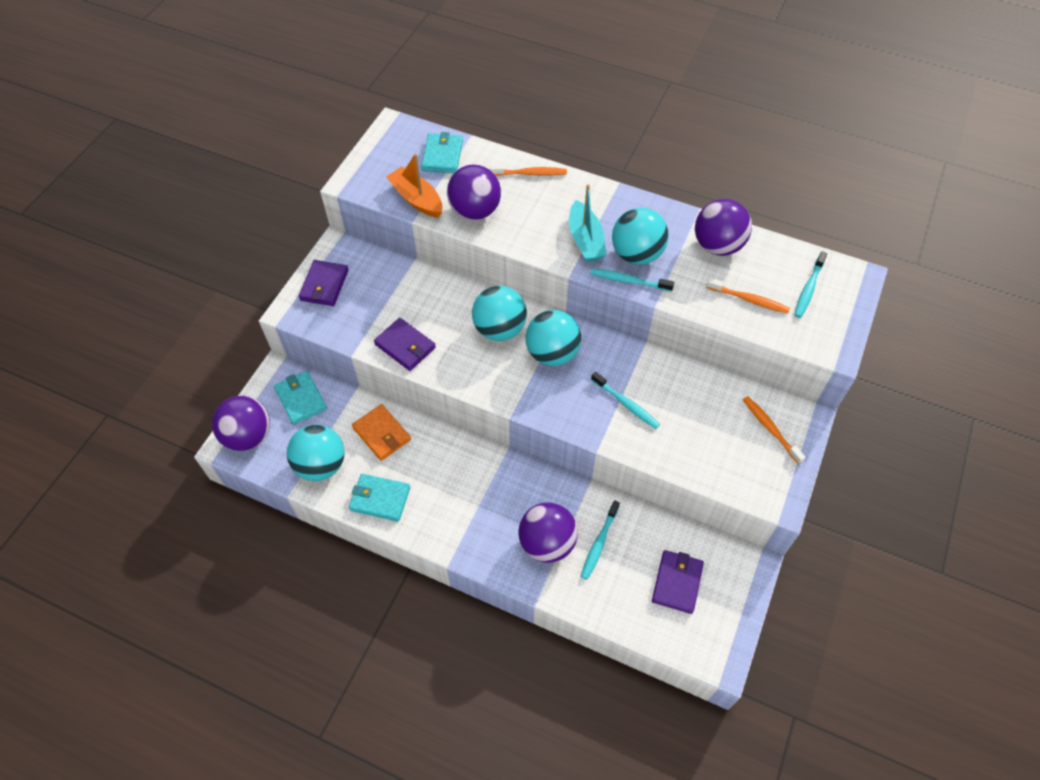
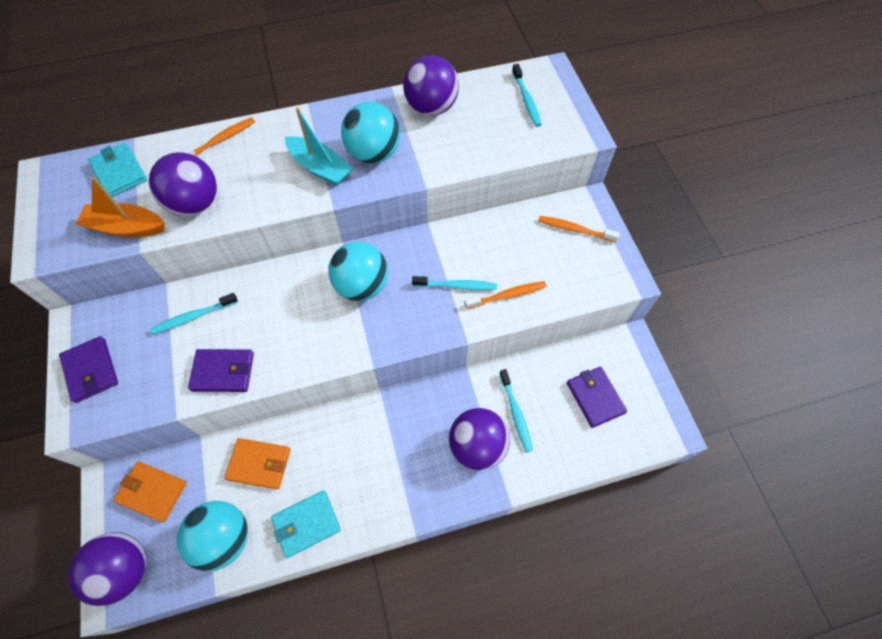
camera: 40 degrees left, 5 degrees up
turquoise wallet [274,371,327,425] -> orange wallet [113,461,187,522]
turquoise ball [472,286,527,341] -> none
turquoise toothbrush [590,269,674,292] -> turquoise toothbrush moved to [150,293,238,334]
orange toothbrush [706,278,790,314] -> orange toothbrush moved to [464,281,547,309]

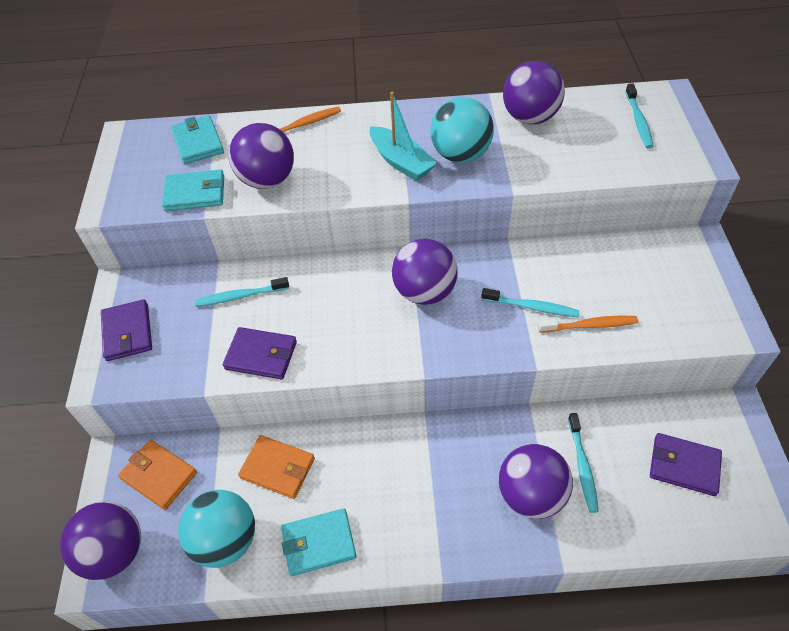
camera: 15 degrees right, 10 degrees down
orange boat [75,177,164,237] -> turquoise wallet [162,169,224,211]
turquoise ball [328,242,388,301] -> purple ball [392,239,458,305]
orange toothbrush [538,216,620,242] -> none
purple wallet [567,367,627,428] -> purple wallet turned 60 degrees counterclockwise [650,433,722,496]

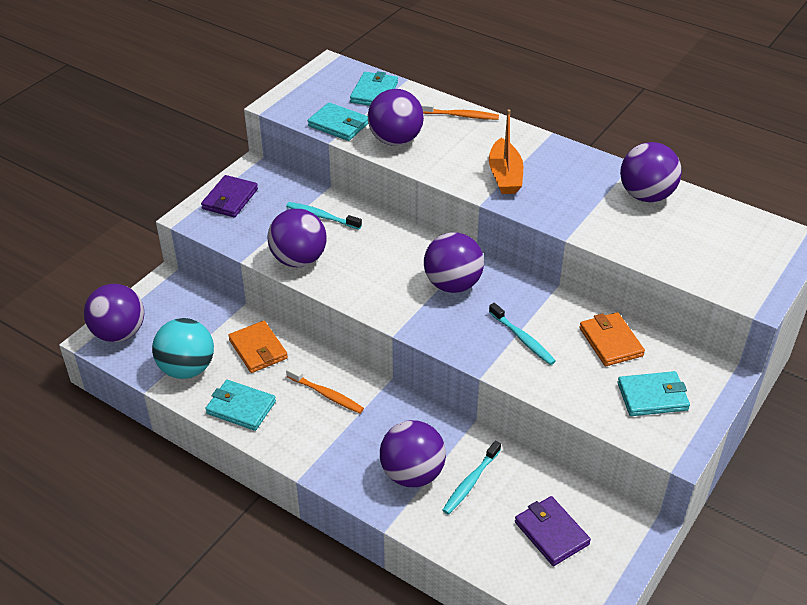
camera: 35 degrees right, 10 degrees down
orange wallet [118,440,197,510] -> orange wallet moved to [579,312,645,366]
purple wallet [223,327,297,379] -> purple ball [267,209,327,267]
turquoise boat [370,92,437,181] -> orange boat [489,109,523,194]
turquoise ball [430,97,494,163] -> none
orange toothbrush [538,316,638,333] -> orange toothbrush moved to [286,366,364,413]
turquoise toothbrush [625,83,653,148] -> none
none -> turquoise wallet [618,371,690,416]

